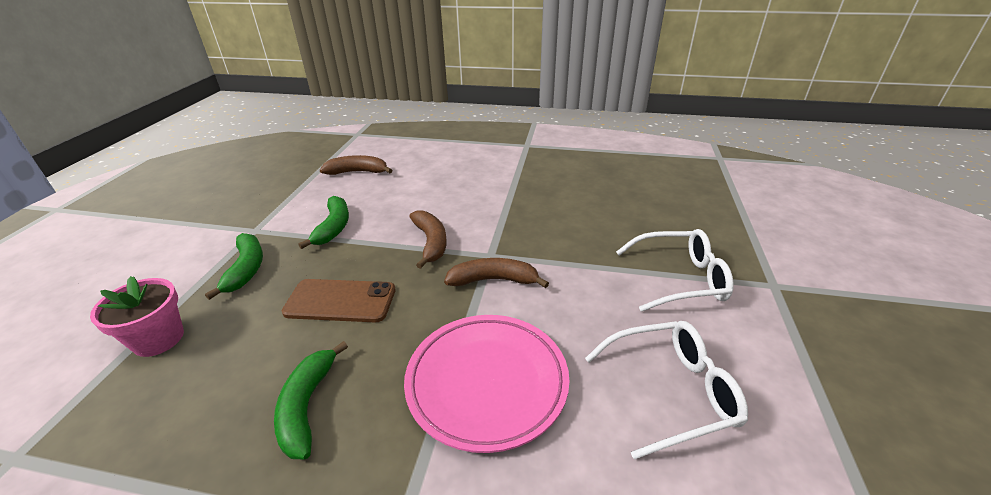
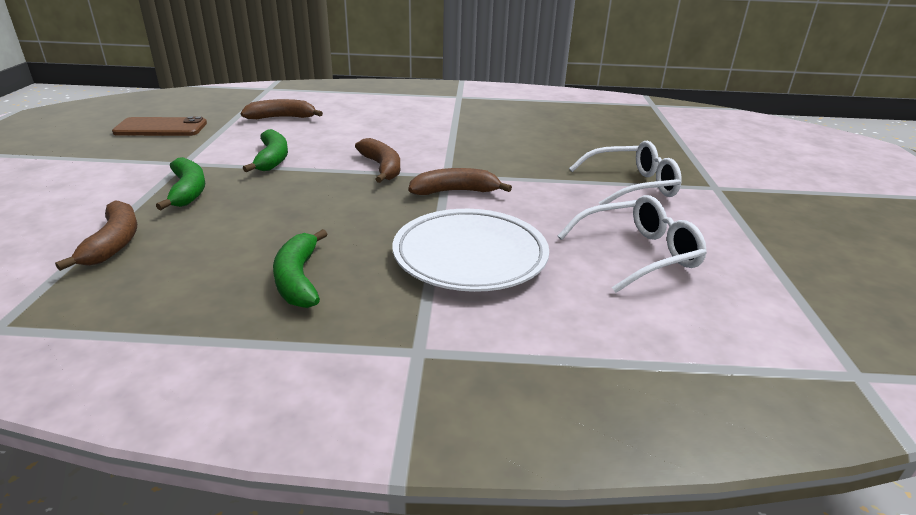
camera: 10 degrees left, 5 degrees down
pink flower pot [90,276,184,357] -> brown banana [55,201,137,271]
brown phone [282,279,396,322] -> brown phone moved to [112,116,207,136]
pink plate [404,315,569,453] -> white plate [393,209,549,292]

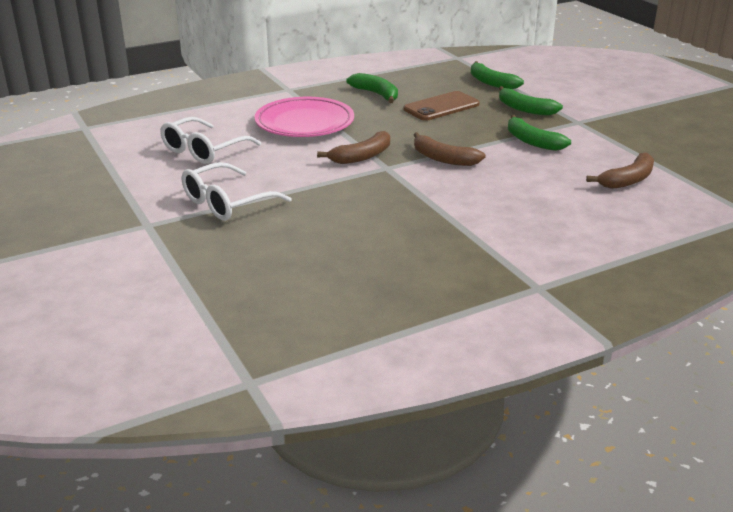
camera: 150 degrees right, 0 degrees up
brown banana [55,201,137,271] -> green banana [471,61,524,89]
brown phone [112,116,207,136] -> brown phone moved to [403,91,480,121]
white plate [393,209,549,292] -> pink plate [255,97,354,137]

